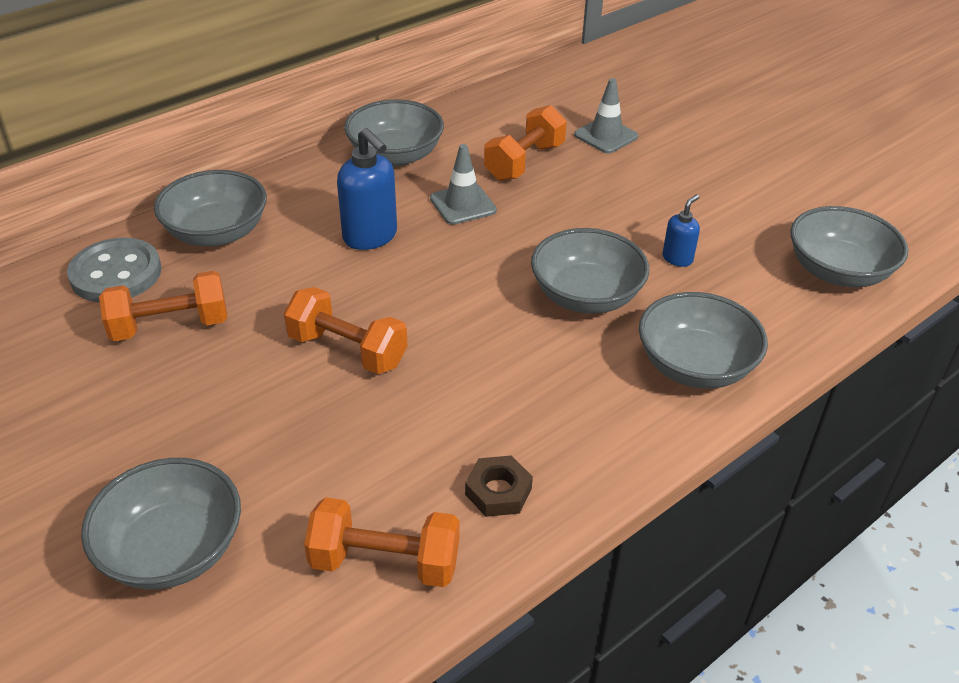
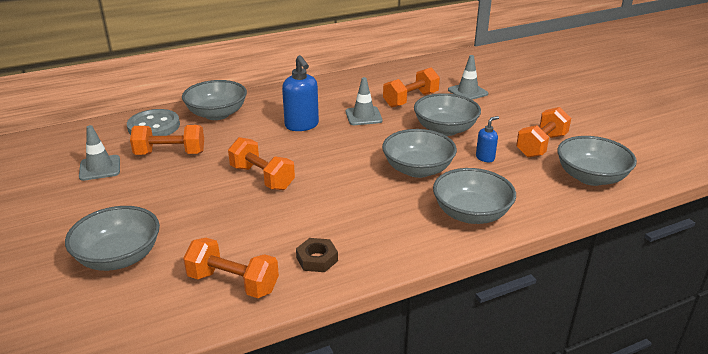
camera: 15 degrees right, 10 degrees down
grey bowl [344,99,444,167] -> grey bowl moved to [414,93,481,136]
none -> grey traffic cone [79,125,120,181]
none -> orange dumbbell [516,107,571,157]

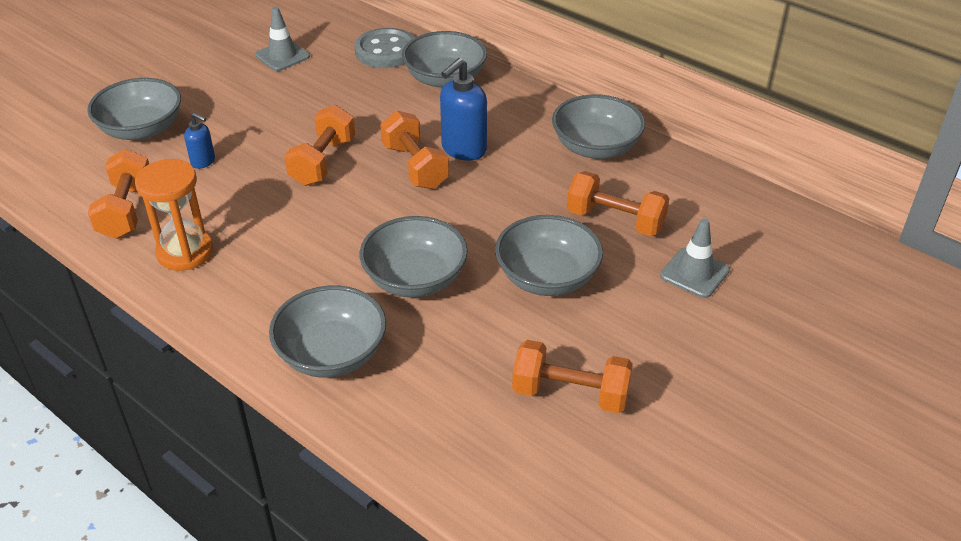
camera: 65 degrees right, 10 degrees up
orange dumbbell [130,125,204,155] -> orange dumbbell moved to [380,110,449,189]
brown nut [296,238,338,272] -> orange hourglass [135,159,213,271]
grey traffic cone [345,77,383,125] -> none
blue soap dispenser [476,116,499,162] -> blue soap dispenser moved to [184,112,215,169]
grey bowl [557,136,637,186] -> grey bowl moved to [552,94,645,159]

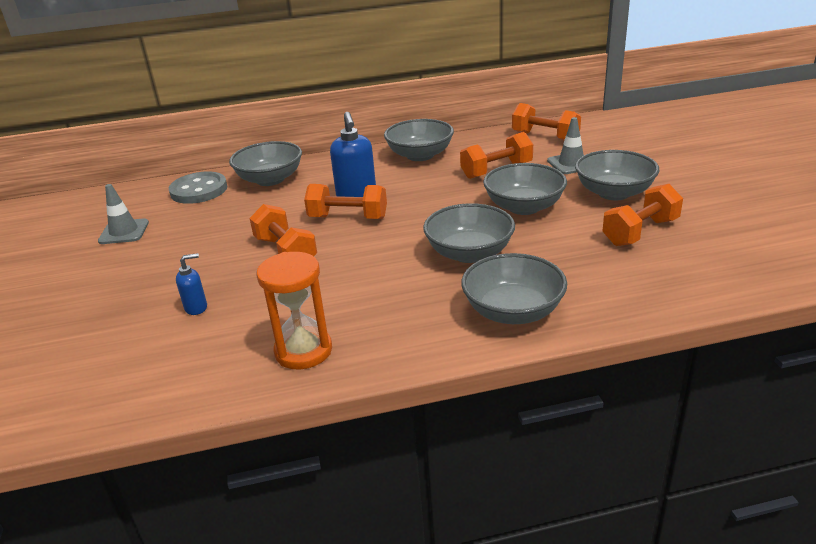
camera: 50 degrees left, 10 degrees down
grey bowl [87,78,181,140] -> grey bowl moved to [575,150,660,200]
orange dumbbell [88,149,149,239] -> orange dumbbell moved to [512,103,581,140]

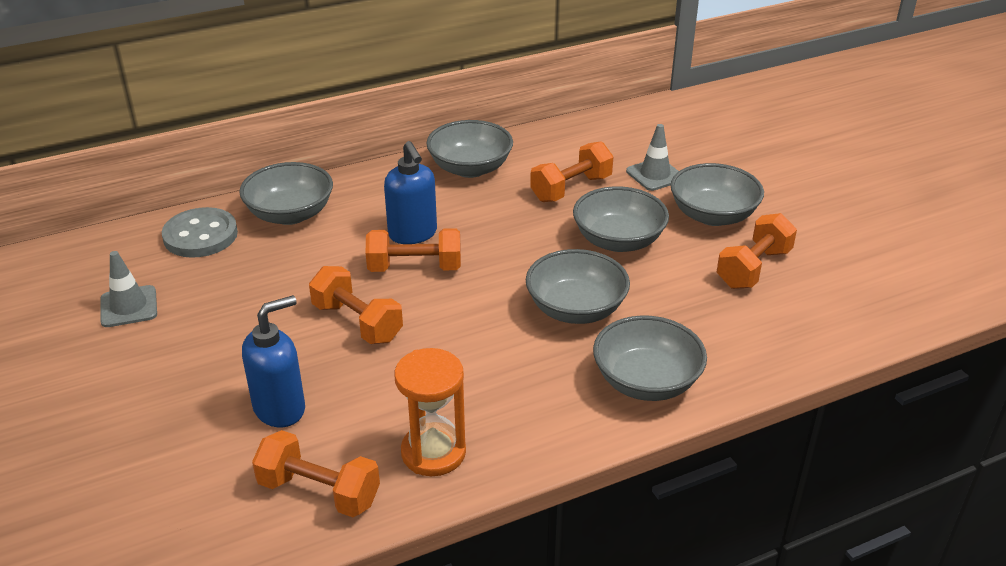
camera: 15 degrees left, 5 degrees up
blue soap dispenser [176,253,207,315] -> blue soap dispenser [242,295,305,427], size x1.82
orange dumbbell [512,103,581,140] -> orange dumbbell moved to [252,430,380,517]

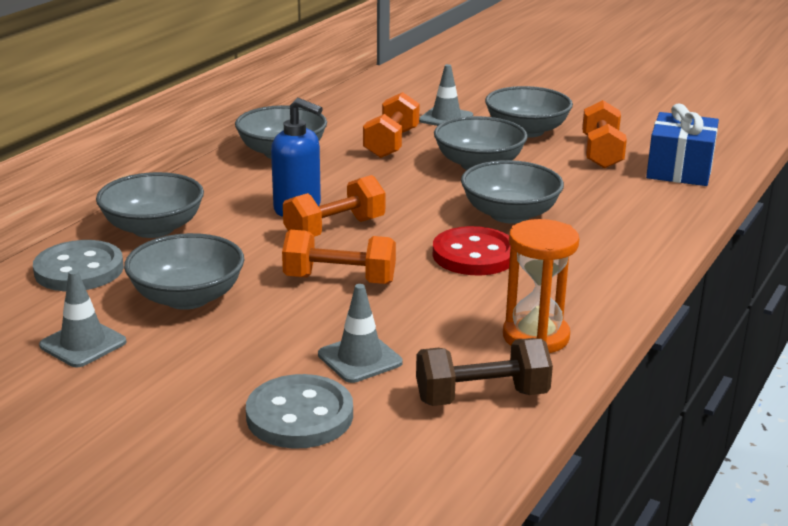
camera: 35 degrees left, 10 degrees down
blue soap dispenser [242,295,305,427] -> grey traffic cone [318,284,403,383]
orange dumbbell [252,430,380,517] -> brown dumbbell [416,338,553,406]
grey bowl [593,315,707,401] -> grey bowl moved to [124,233,245,310]
none -> grey button [246,374,353,449]
none -> red button [433,226,511,276]
none -> blue gift [646,103,719,186]

